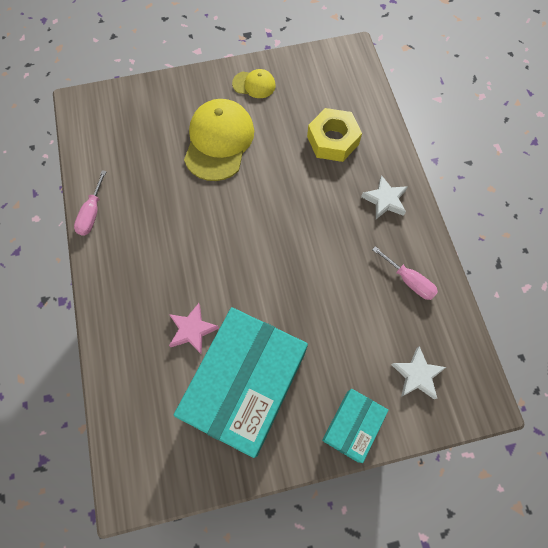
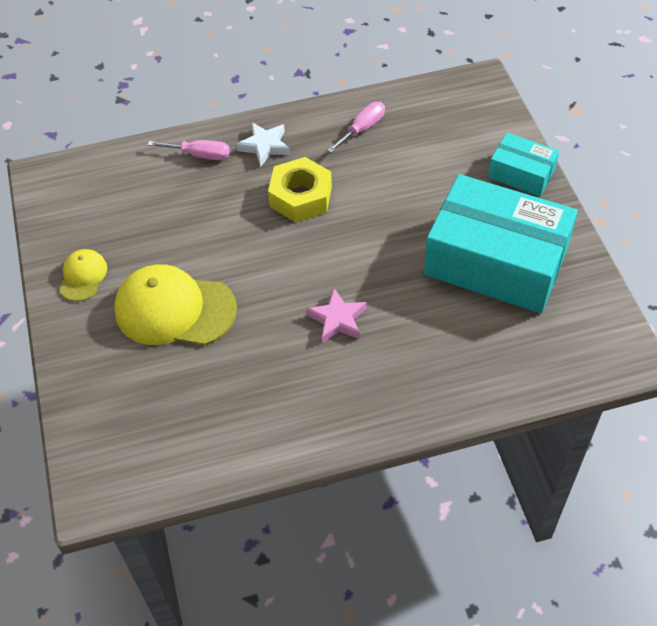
camera: 90 degrees left, 15 degrees down
pink screwdriver [74,170,107,236] -> pink screwdriver moved to [148,140,230,160]
pink star [169,303,219,355] -> pink star moved to [306,288,367,343]
yellow nut [307,108,362,162] -> yellow nut moved to [268,157,332,223]
white star [391,346,446,399] -> none

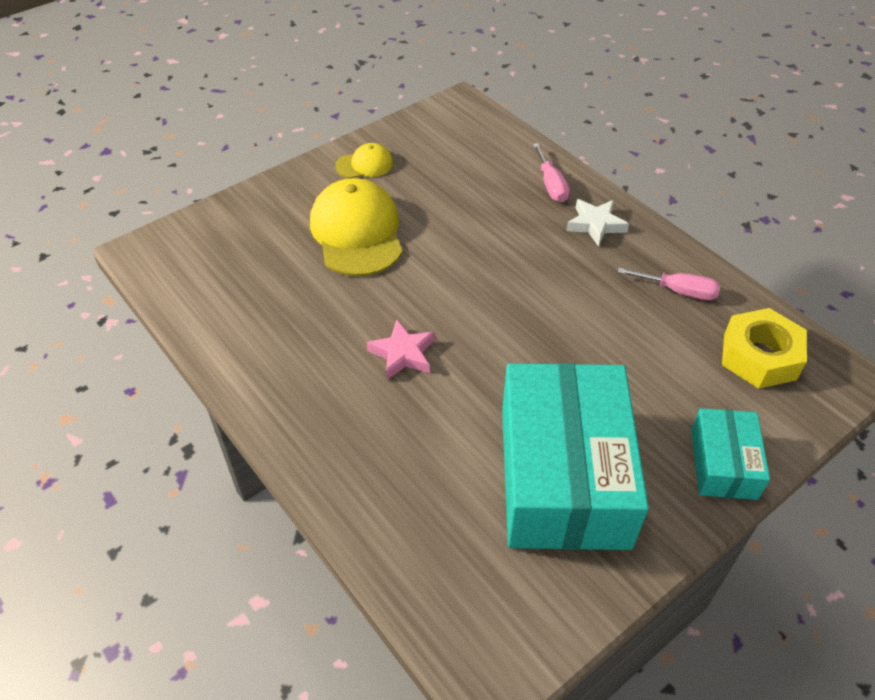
camera: 65 degrees right, 5 degrees down
yellow nut [268,157,332,223] -> yellow nut moved to [722,308,807,389]

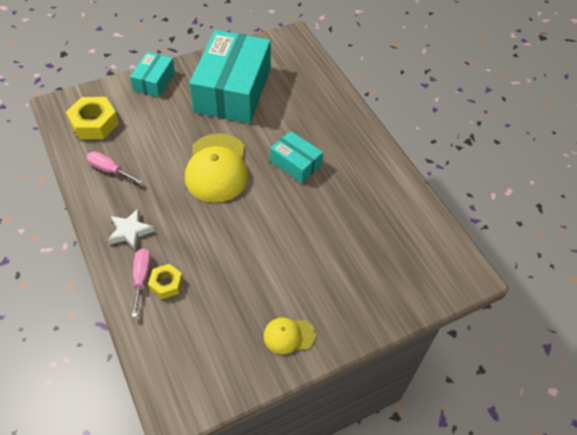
camera: 170 degrees left, 5 degrees up
yellow cap [310,178,402,276] -> yellow cap moved to [185,133,248,203]
pink star [366,319,435,380] -> turquoise box [270,131,323,183]
none -> yellow nut [148,264,183,299]

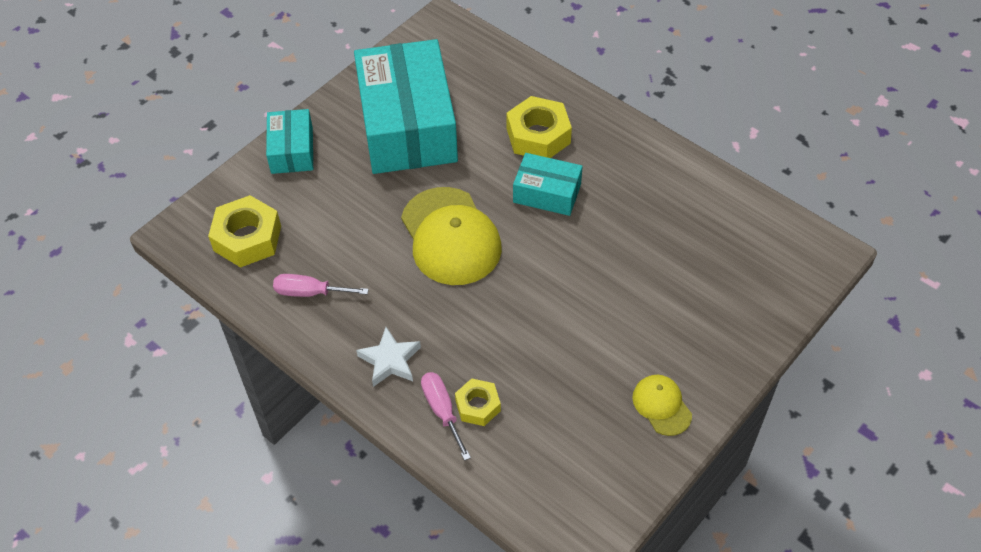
camera: 20 degrees left, 0 degrees up
yellow cap [264,317,316,354] -> yellow cap turned 90 degrees clockwise [632,375,692,436]
none -> yellow nut [507,96,572,158]

